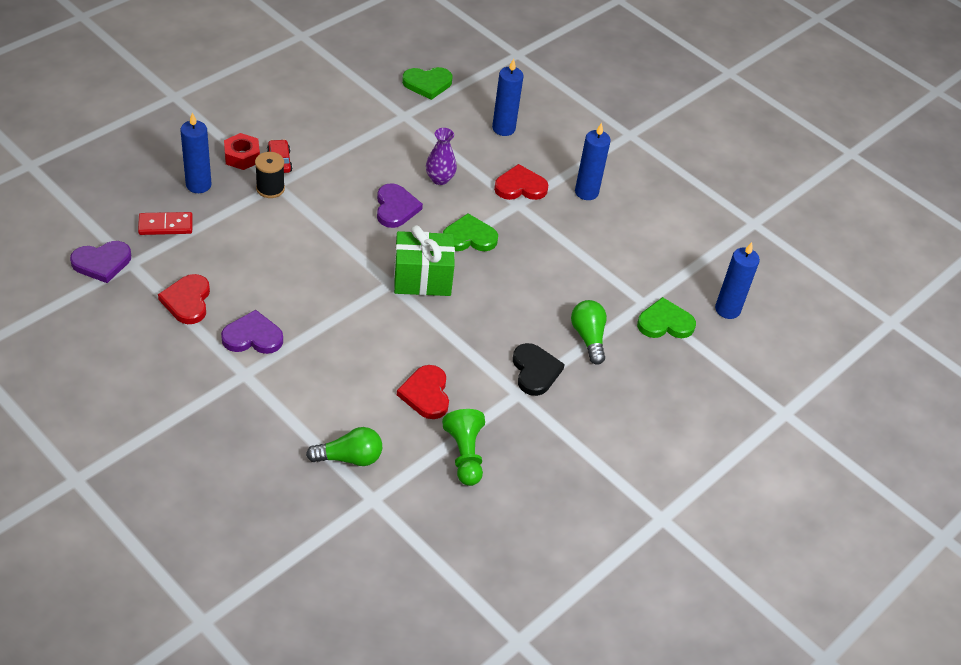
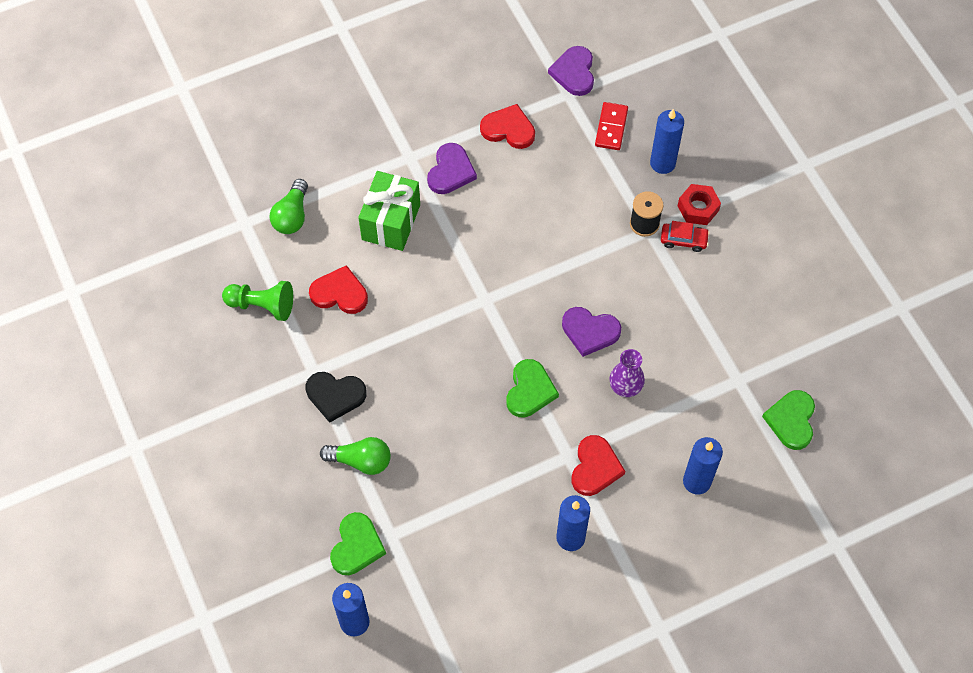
camera: 115 degrees right, 15 degrees up
green gift [394,225,455,296] -> green gift moved to [358,171,420,251]

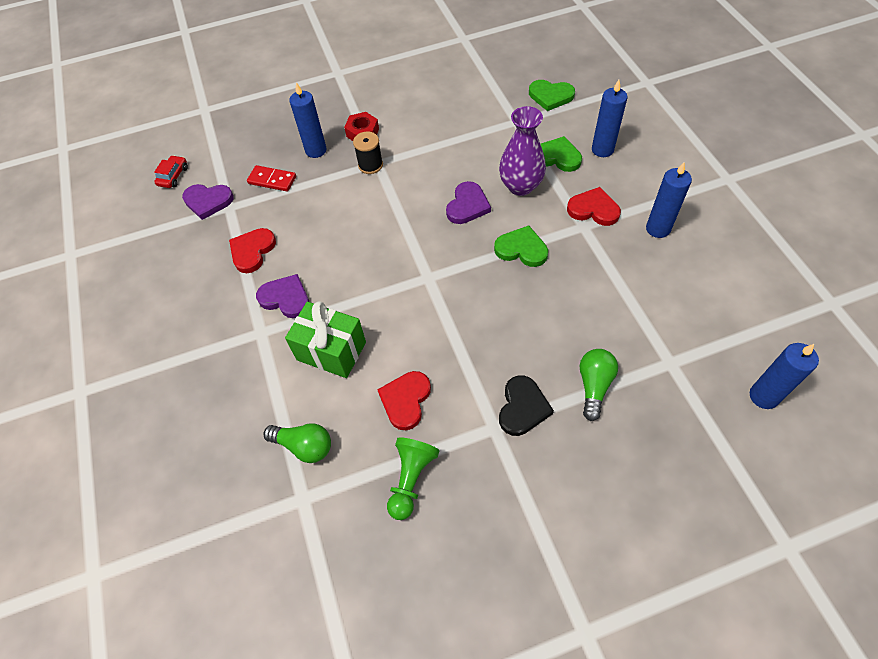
camera: 80 degrees left, 5 degrees down
green heart [330,512,386,575] -> green heart moved to [541,136,582,172]
purple vase [609,349,645,397] -> purple vase [499,106,546,196], size x1.56
red car [661,221,710,252] -> red car moved to [154,155,188,188]

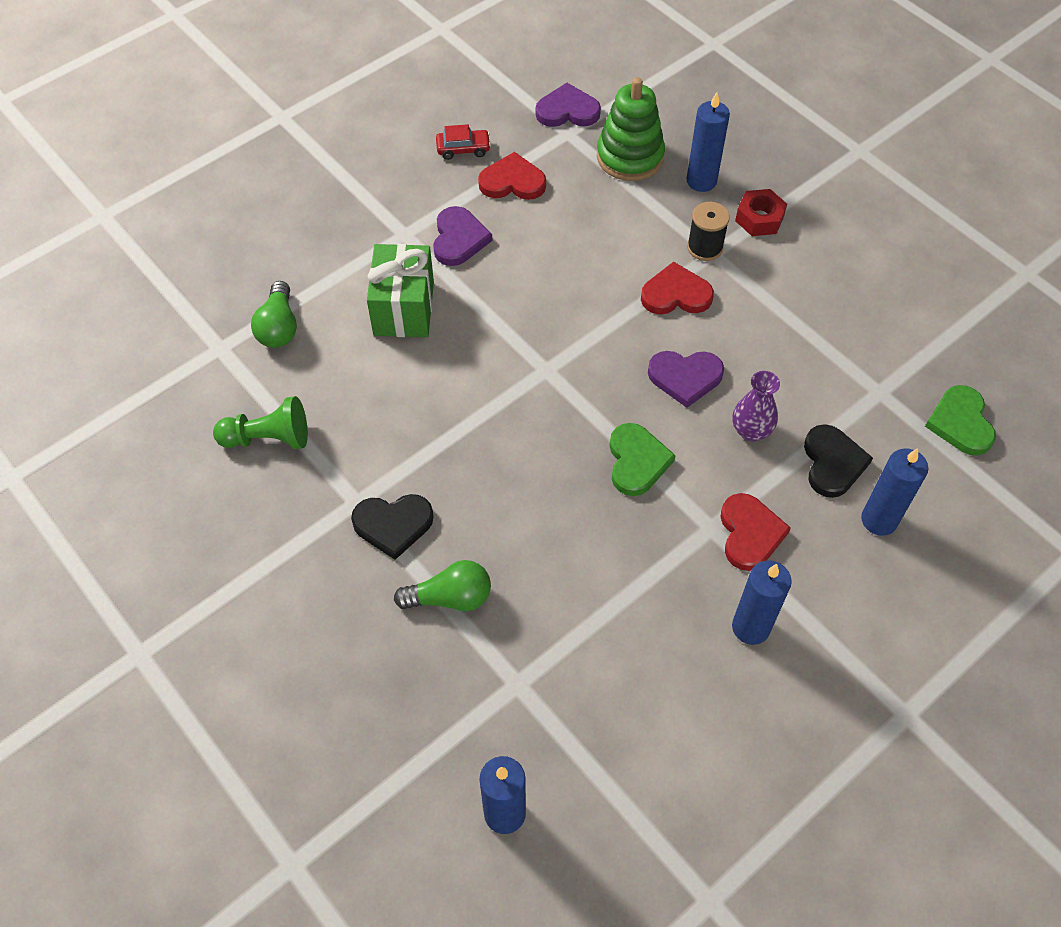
camera: 65 degrees right, 0 degrees up
red car [154,155,188,188] -> red car moved to [436,124,491,160]
purple heart [182,184,234,220] -> purple heart turned 105 degrees clockwise [535,83,601,127]
red domino [247,165,296,192] -> green stacking toy [597,77,665,181]
red heart [377,371,431,430] -> red heart moved to [641,262,714,314]
purple vase [499,106,546,196] -> purple vase [733,371,780,441], size x0.64
green heart [541,136,582,172] -> black heart [804,424,873,498]

